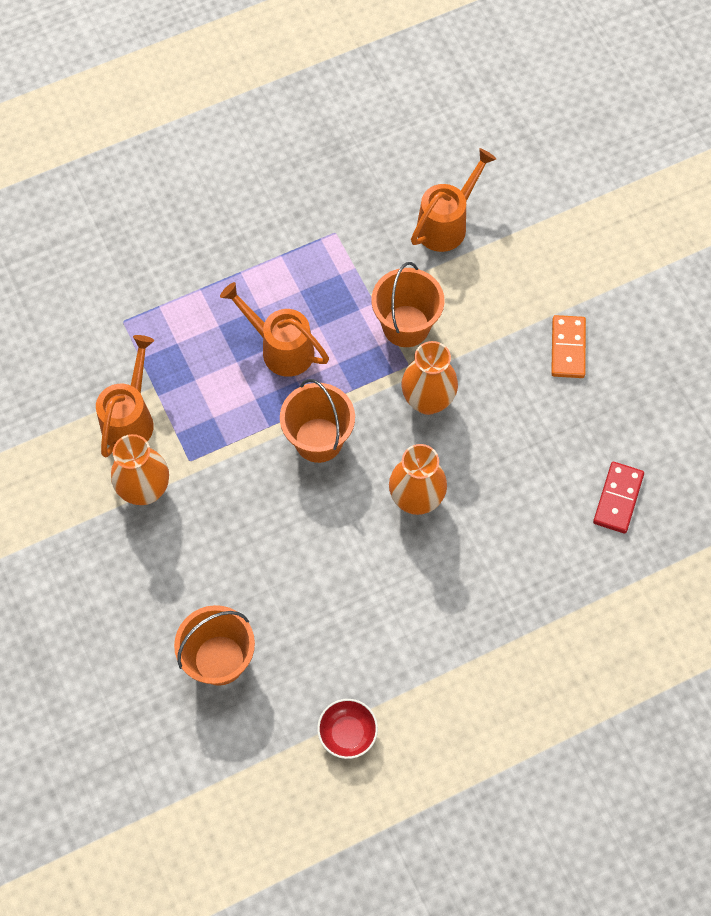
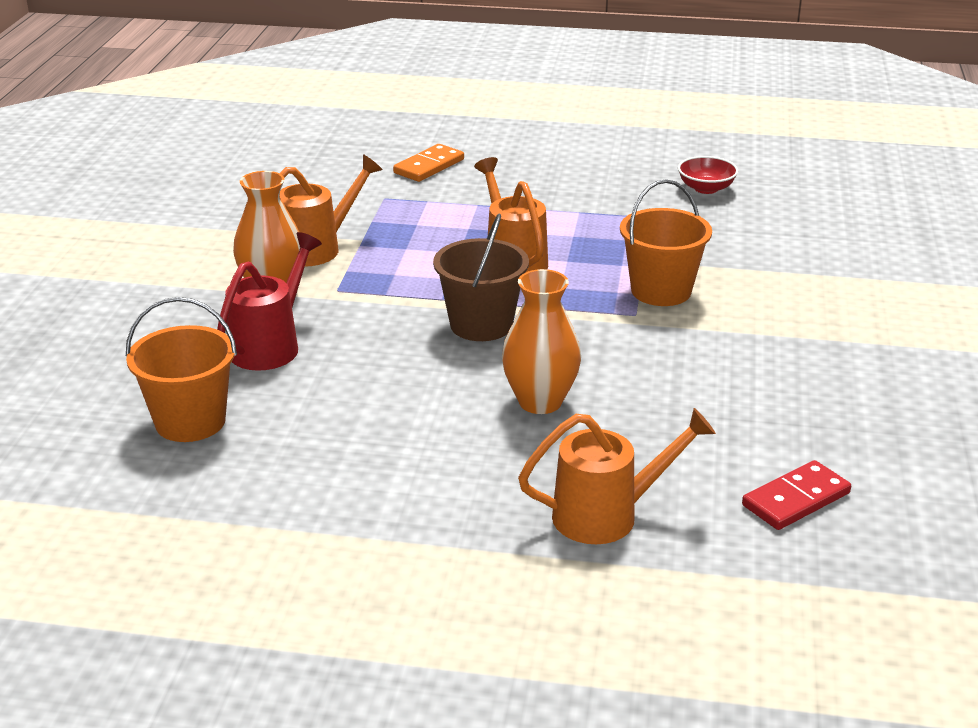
camera: 35 degrees right, 35 degrees down
orange bucket [280,379,355,463] -> brown bucket [433,214,529,341]
red bowl [317,699,378,759] -> red bowl moved to [678,156,738,194]
orange vase [401,341,458,415] -> none
orange watering can [411,148,496,252] -> orange watering can moved to [518,408,716,544]
orange domino [551,315,586,378] -> orange domino moved to [393,144,464,182]
none -> red watering can [217,232,322,371]

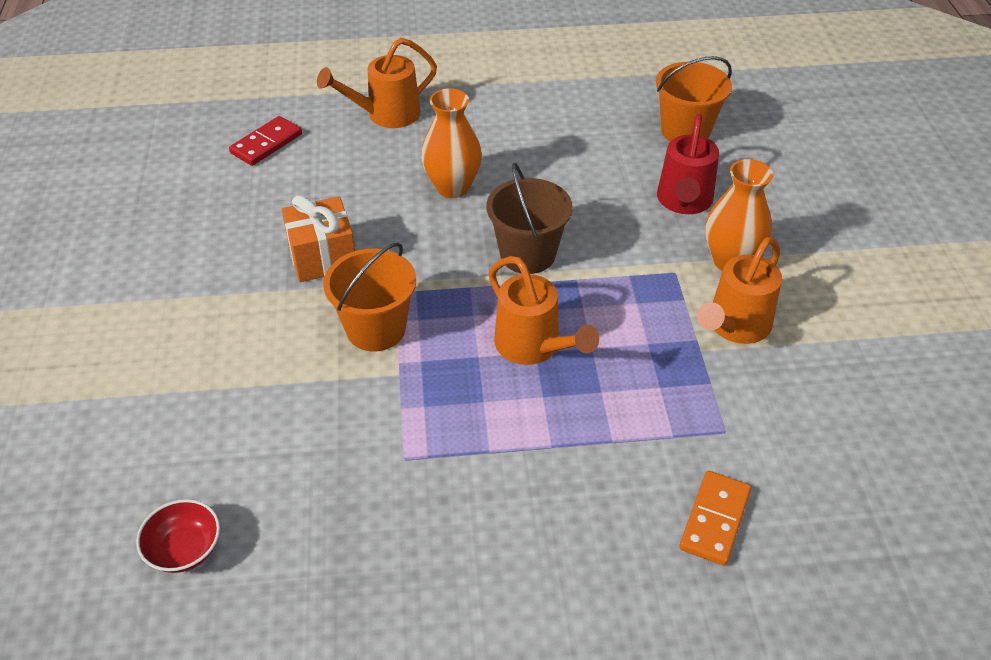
camera: 165 degrees right, 15 degrees up
red bowl [678,156,738,194] -> red bowl moved to [136,499,220,573]
none -> orange gift [282,195,355,282]

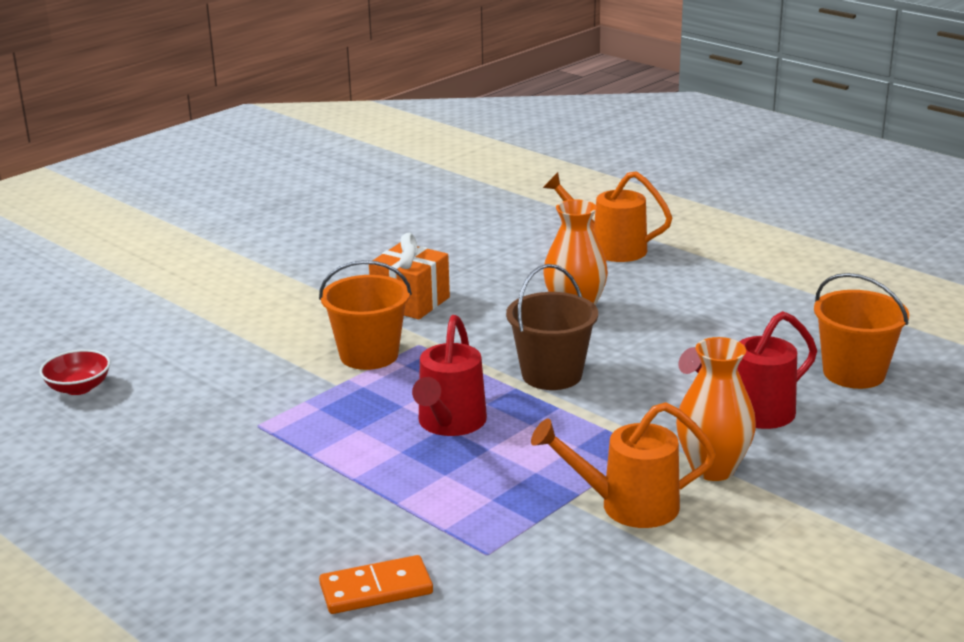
camera: 50 degrees right, 20 degrees down
red domino [229,116,302,166] -> none
orange watering can [489,256,599,365] -> red watering can [412,315,487,436]

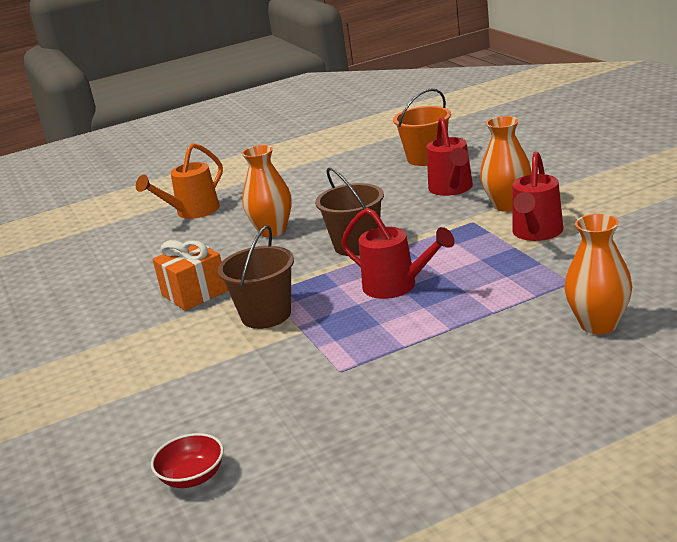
camera: 65 degrees left, 0 degrees up
orange bucket [319,260,412,370] -> brown bucket [218,225,294,329]
orange domino [319,555,433,614] -> orange vase [565,214,632,334]
orange watering can [531,402,716,528] -> red watering can [512,151,563,241]

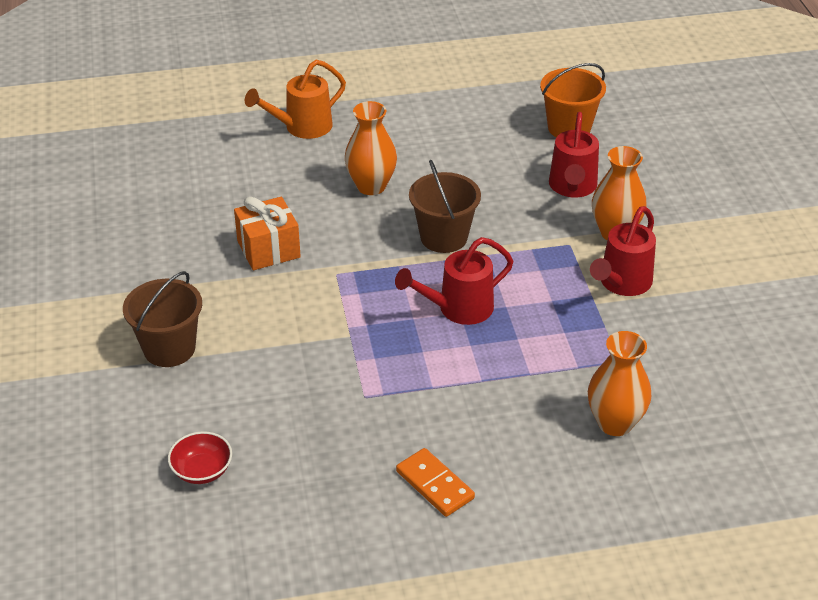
camera: 10 degrees right, 15 degrees up
brown bucket [218,225,294,329] -> brown bucket moved to [123,271,202,367]
red watering can [341,208,455,299] -> red watering can turned 105 degrees clockwise [395,237,513,325]
none -> orange domino [396,448,475,517]

